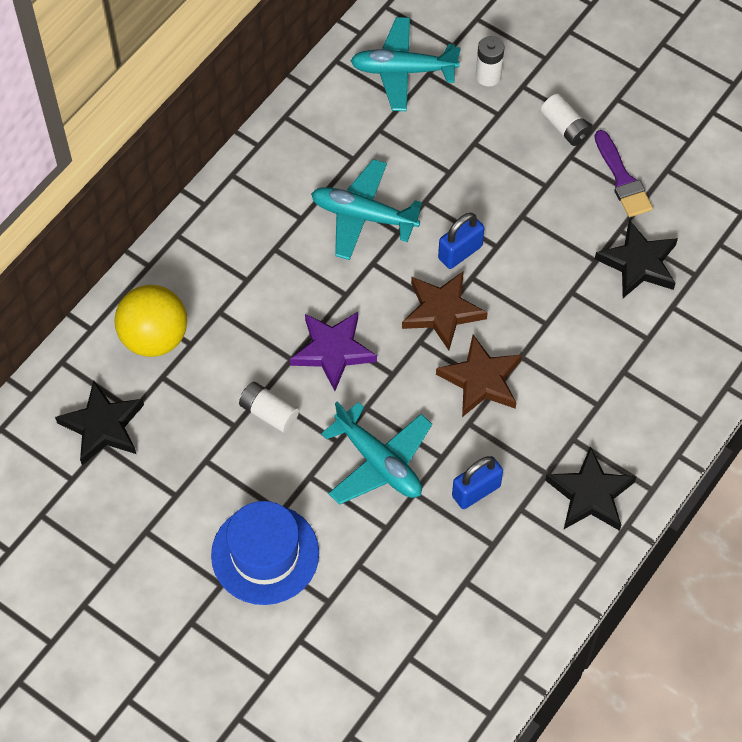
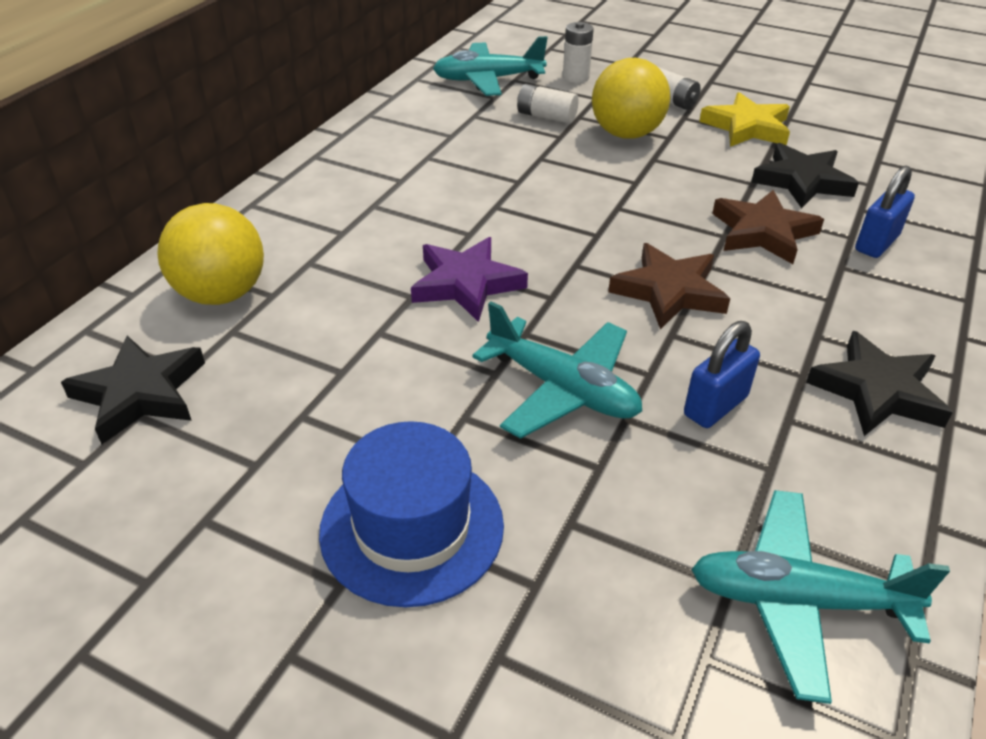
camera: 10 degrees left, 20 degrees down
white battery [239,382,299,433] -> white battery moved to [517,84,578,124]
turquoise plane [311,159,422,260] -> turquoise plane moved to [691,490,950,704]
brown star [402,271,488,351] -> brown star moved to [712,190,824,264]
blue padlock [438,213,484,269] -> blue padlock moved to [855,166,915,258]
purple brush [594,130,653,217] -> yellow star [699,92,790,147]
none -> yellow ball [592,58,670,139]

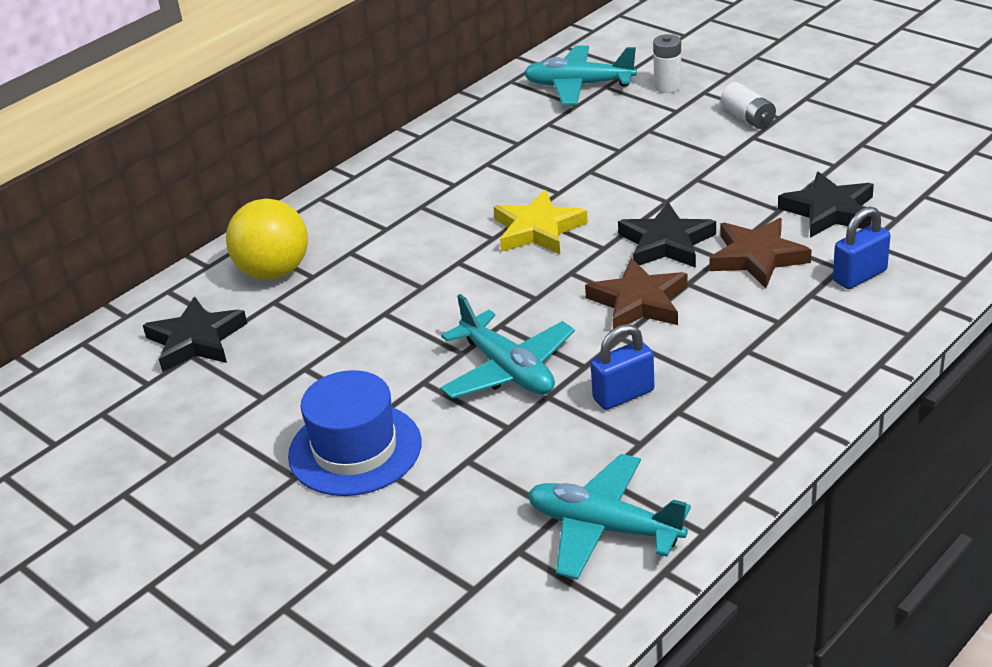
camera: 20 degrees right, 5 degrees down
purple star [411,237,528,322] -> none
white battery [517,84,578,124] -> none
yellow ball [592,58,670,139] -> none
yellow star [699,92,790,147] -> yellow star moved to [493,190,588,254]
black star [806,331,953,436] -> black star moved to [618,202,716,268]

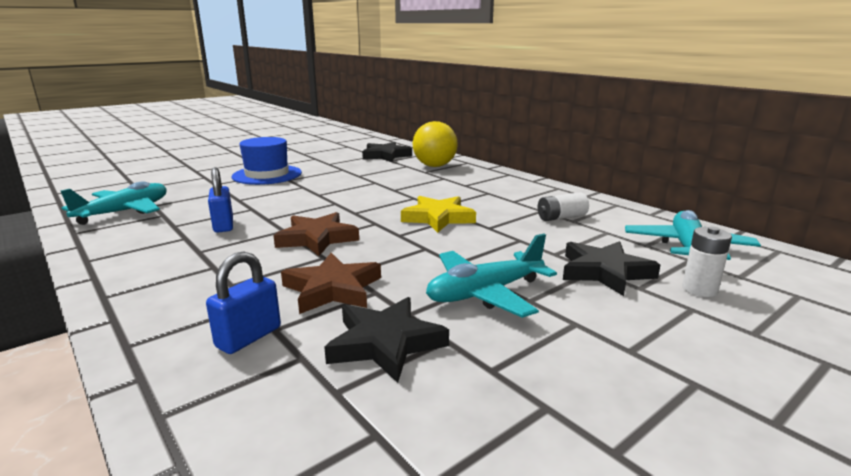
camera: 95 degrees right, 15 degrees down
turquoise plane [440,294,575,399] -> turquoise plane moved to [426,233,557,318]
black star [618,202,716,268] -> black star moved to [563,241,660,296]
white battery [721,82,776,129] -> white battery moved to [538,192,589,221]
blue padlock [833,207,891,289] -> blue padlock turned 60 degrees clockwise [206,251,281,354]

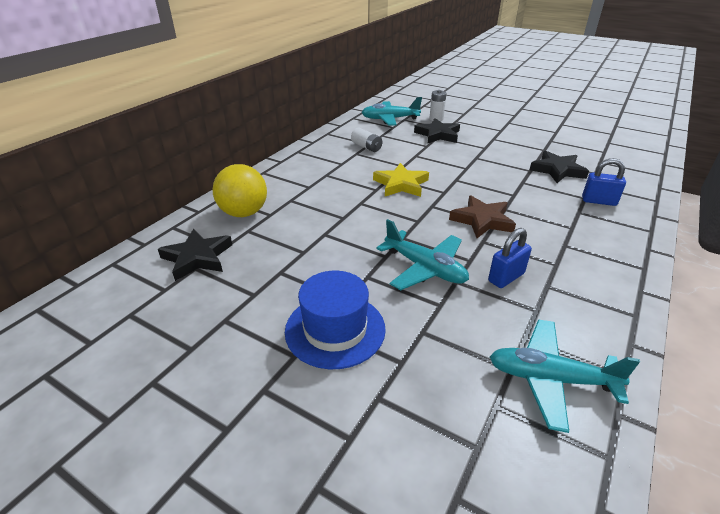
camera: 110 degrees left, 15 degrees up
brown star [281,253,381,314] -> none
turquoise plane [426,233,557,318] -> turquoise plane moved to [376,219,469,290]

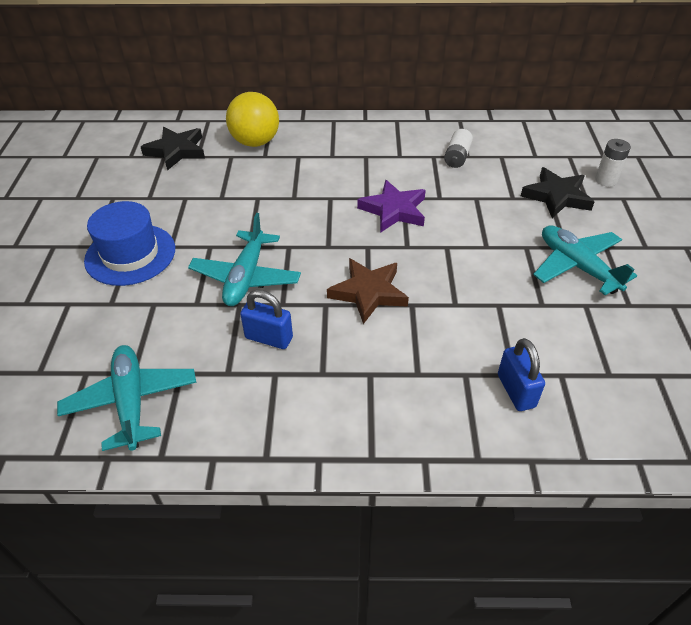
camera: 60 degrees right, 10 degrees up
turquoise plane [362,97,422,125] -> turquoise plane moved to [533,225,637,295]
yellow star [373,163,429,197] -> purple star [357,180,426,233]
black star [529,151,589,183] -> none

